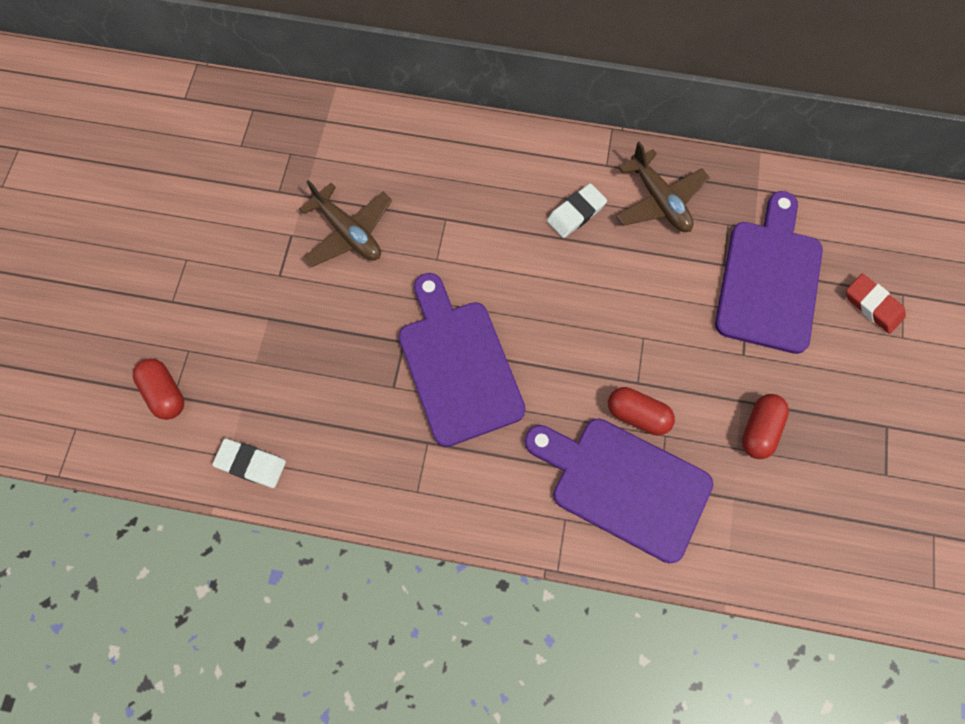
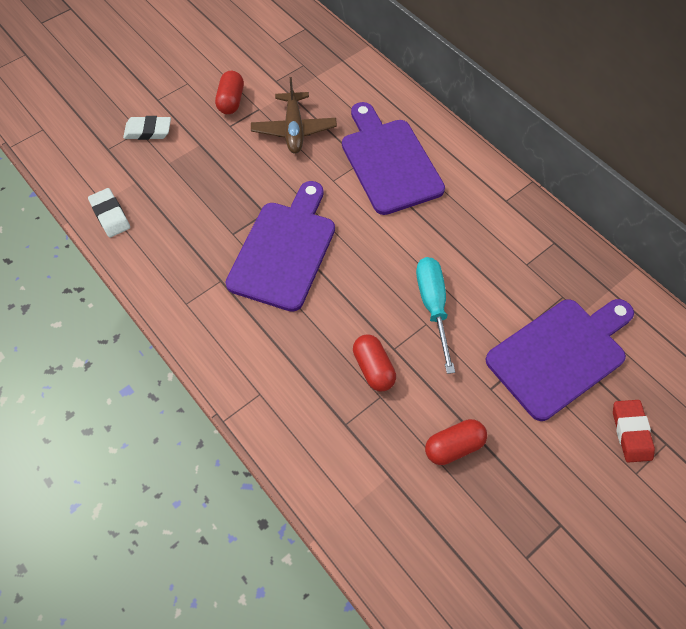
camera: 40 degrees right, 10 degrees down
red capsule [133,359,184,420] -> red capsule moved to [215,71,244,114]
purple cutting board [525,418,713,563] -> purple cutting board moved to [342,102,445,215]
white eraser [547,184,607,238] -> white eraser moved to [123,116,171,140]
brown plane [616,142,710,232] -> none
none -> turquoise screwdriver [416,257,455,374]

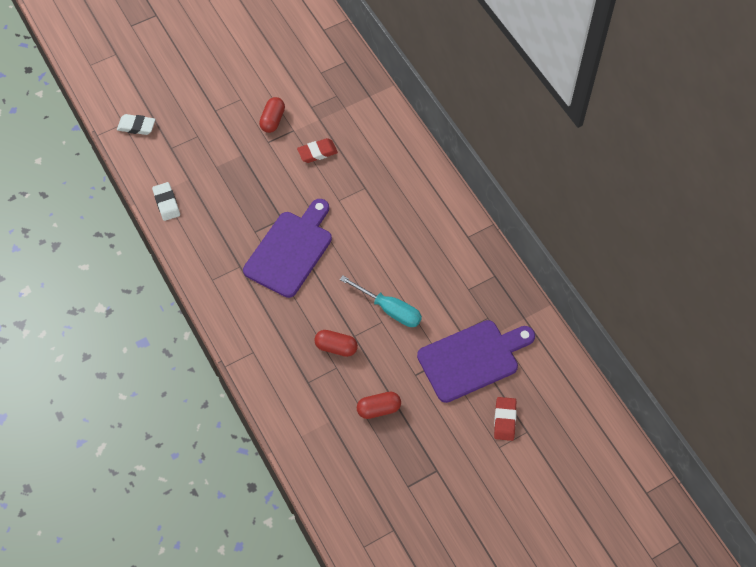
camera: 10 degrees right, 0 degrees up
white eraser [123,116,171,140] -> white eraser moved to [117,114,155,135]
brown plane [251,77,337,153] -> red eraser [297,138,338,163]
purple cutting board [342,102,445,215] -> none
red capsule [353,334,396,392] -> red capsule turned 60 degrees counterclockwise [314,330,358,357]
turquoise screwdriver [416,257,455,374] -> turquoise screwdriver turned 120 degrees clockwise [340,276,422,327]

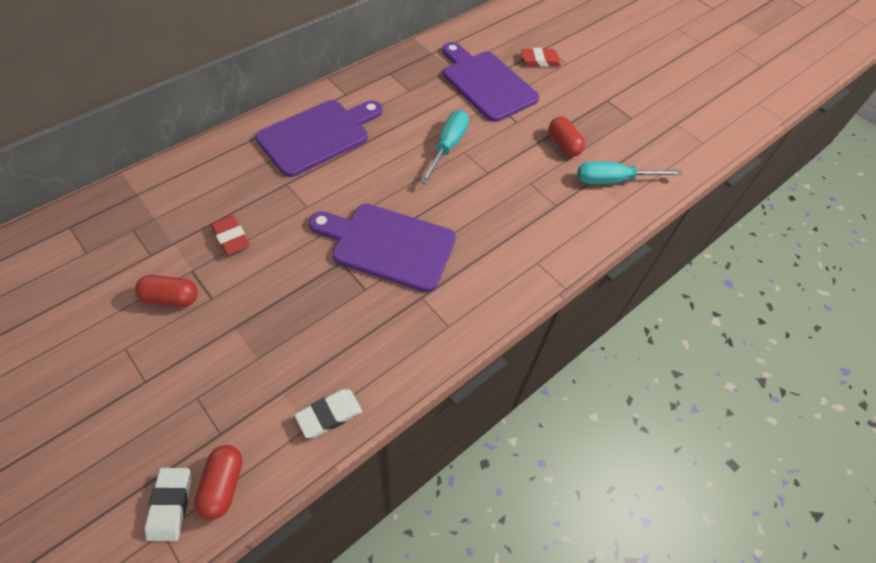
camera: 105 degrees left, 5 degrees down
red capsule [314,330,358,357] -> red capsule moved to [194,445,242,520]
none -> purple cutting board [255,100,382,177]
none -> turquoise screwdriver [577,161,683,184]

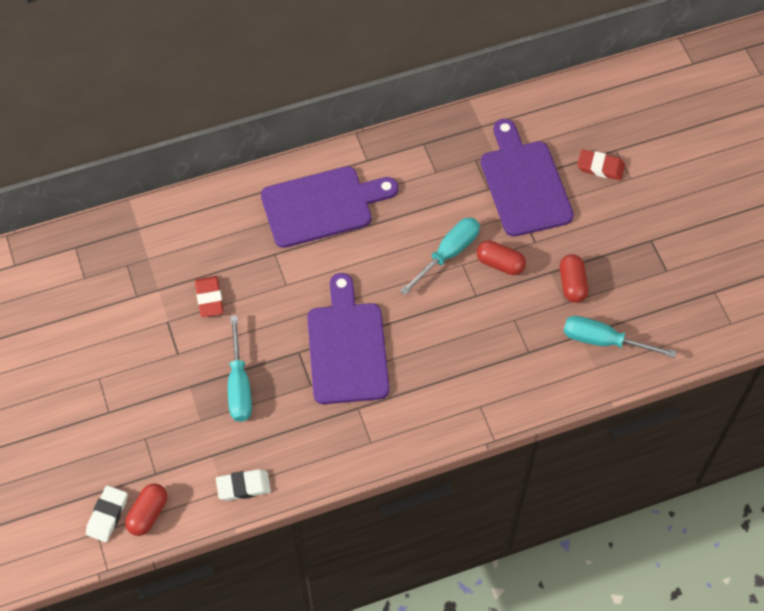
camera: 25 degrees right, 5 degrees up
red capsule [135,275,198,307] -> red capsule moved to [477,240,526,275]
purple cutting board [308,204,456,292] -> purple cutting board turned 45 degrees clockwise [307,273,389,404]
none -> turquoise screwdriver [228,316,252,422]

